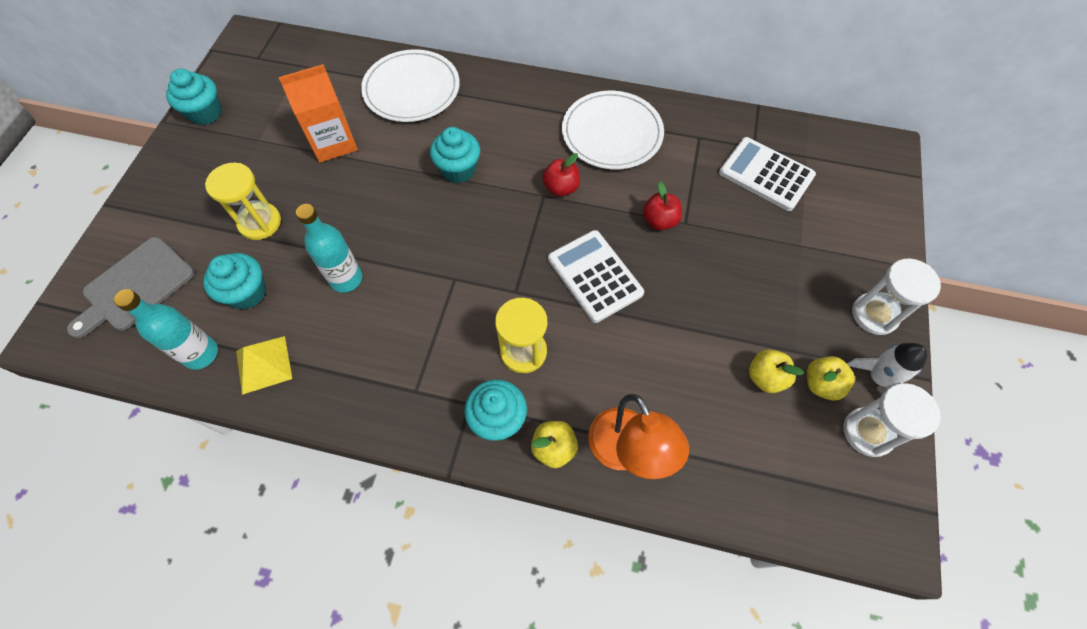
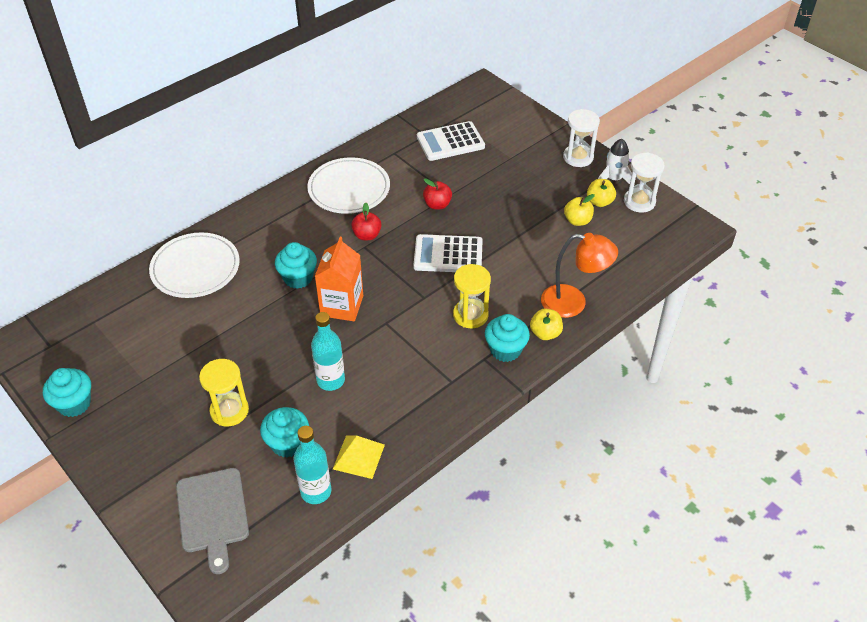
camera: 55 degrees left, 15 degrees down
orange carton [278,64,358,163] -> orange carton moved to [315,237,363,321]

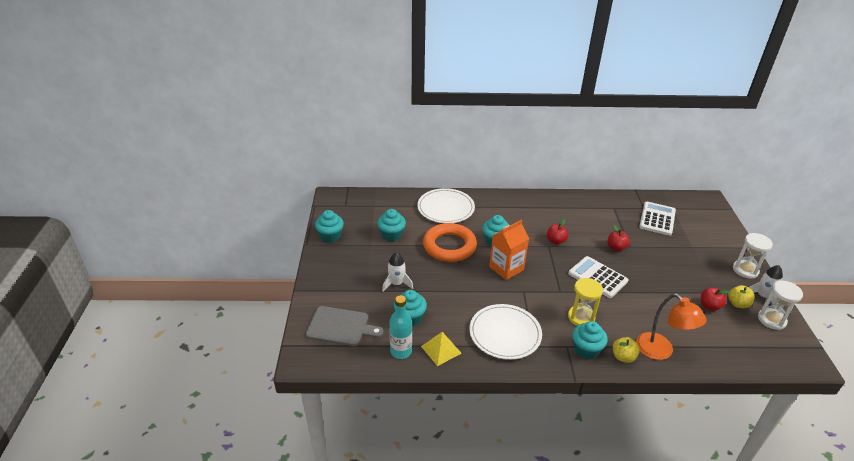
camera: 40 degrees right, 10 degrees down
grey cutting board [176,468,249,574] -> grey cutting board turned 105 degrees counterclockwise [306,306,383,346]
yellow hourglass [199,359,249,426] -> white rocket [382,252,413,292]
white plate [307,157,390,214] -> white plate moved to [469,304,542,360]
turquoise bottle [311,312,345,391] -> none
white calculator [417,121,485,161] -> white calculator turned 90 degrees clockwise [639,202,676,236]
yellow apple [564,194,595,226] -> red apple [701,288,730,311]
none -> turquoise cupcake [377,209,406,242]
none -> orange ring [423,223,477,262]

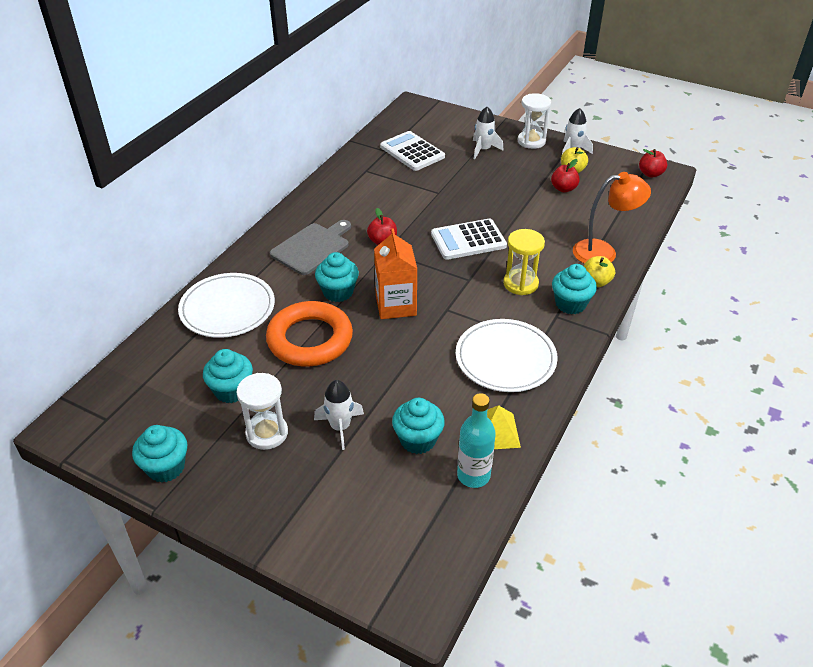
camera: 60 degrees left, 5 degrees up
grey cutting board [306,306,383,346] -> grey cutting board moved to [270,220,351,275]
red apple [607,225,630,251] -> red apple moved to [639,149,667,177]
white hourglass [758,281,803,330] -> white hourglass moved to [236,373,288,450]
none -> white rocket [473,107,504,159]

